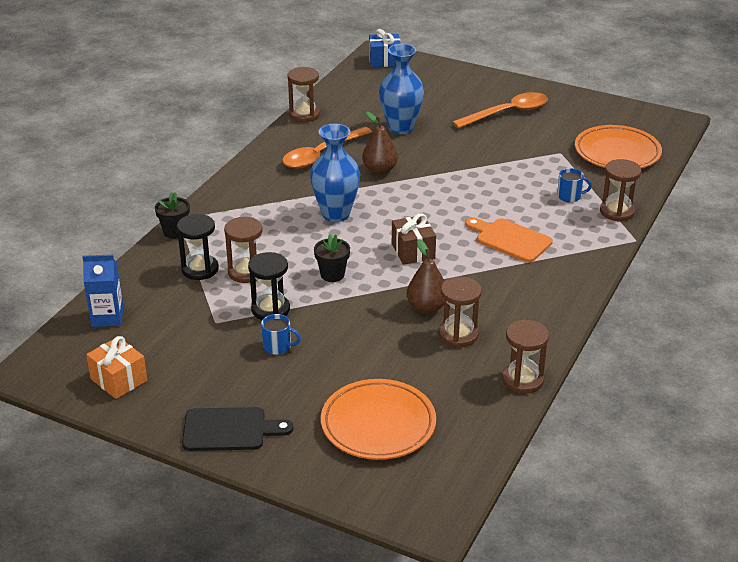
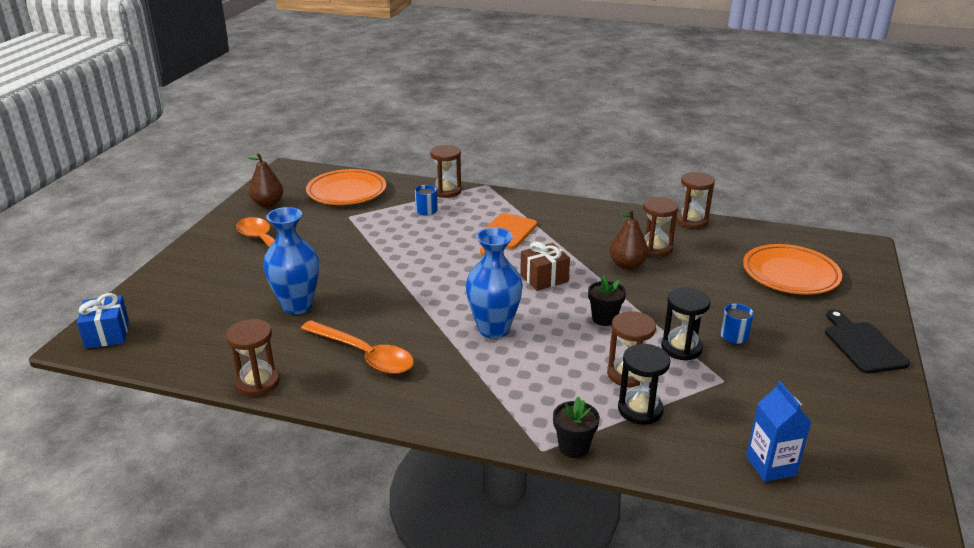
camera: 100 degrees left, 5 degrees down
orange gift [86,336,147,399] -> none
brown pear [362,111,398,175] -> brown pear moved to [248,153,283,207]

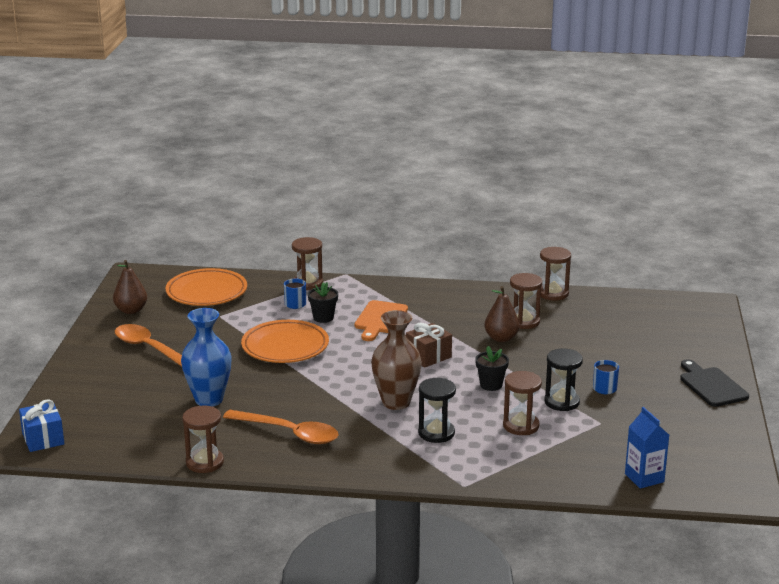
camera: 10 degrees left, 5 degrees down
blue vase [466,227,523,339] -> brown vase [371,310,422,410]
black flower pot [553,397,600,458] -> black flower pot moved to [308,282,338,323]
black hourglass [618,344,670,424] -> black hourglass moved to [418,378,456,443]
orange plate [743,244,842,295] -> orange plate moved to [241,320,329,363]

